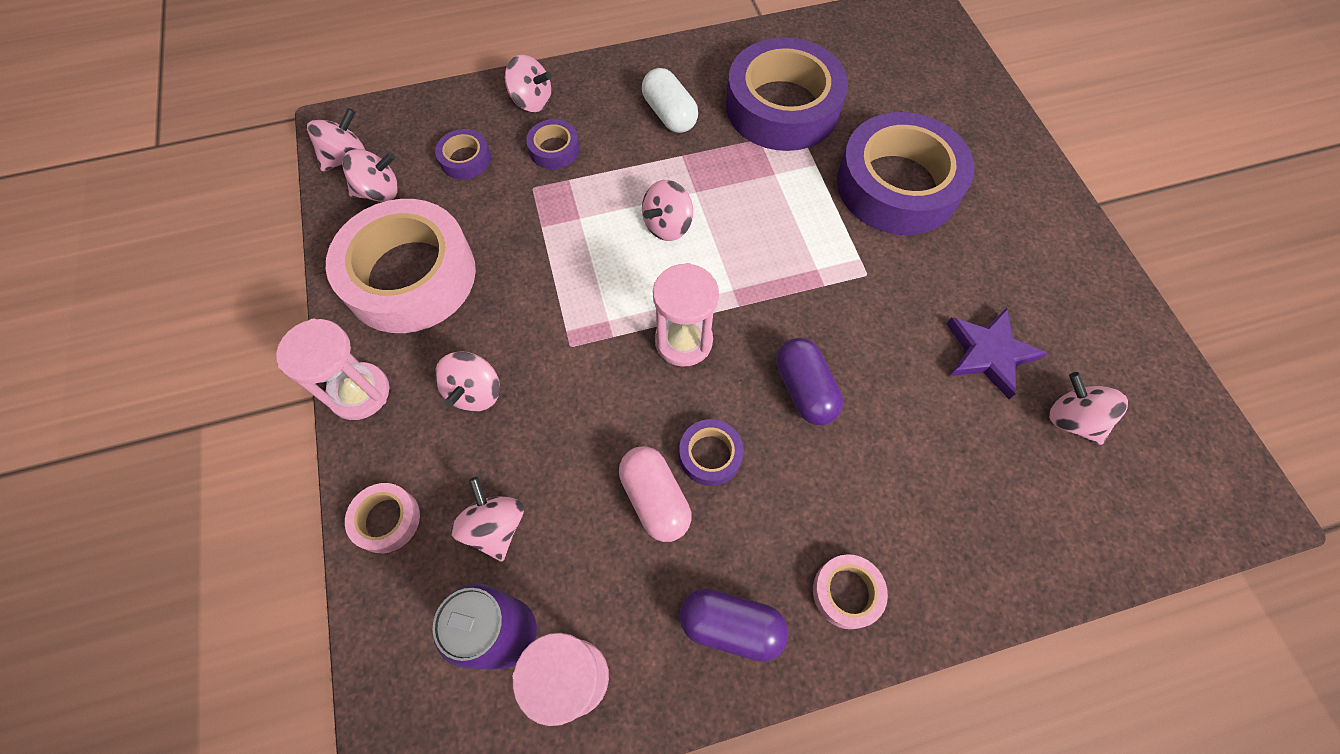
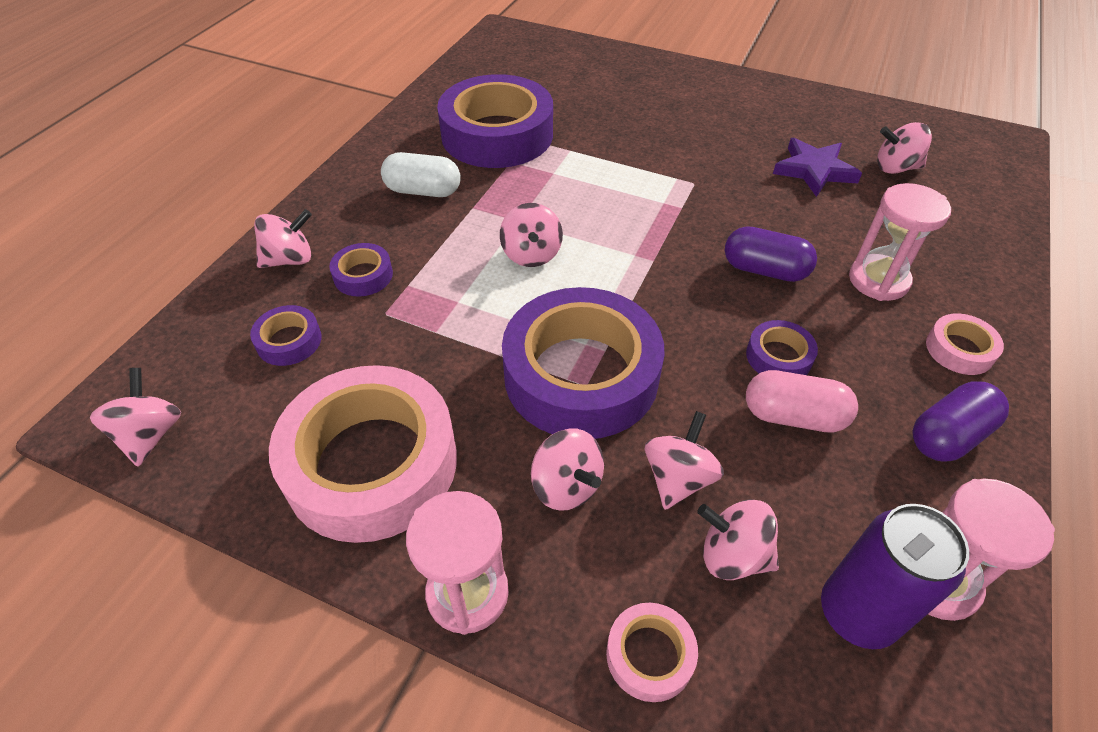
camera: 50 degrees left, 15 degrees down
pink spinning top [342,149,398,202] -> pink spinning top moved to [645,411,724,510]
pink hourglass [653,263,719,367] -> pink hourglass moved to [849,183,951,301]
purple tape [837,112,974,235] -> purple tape moved to [502,287,665,439]

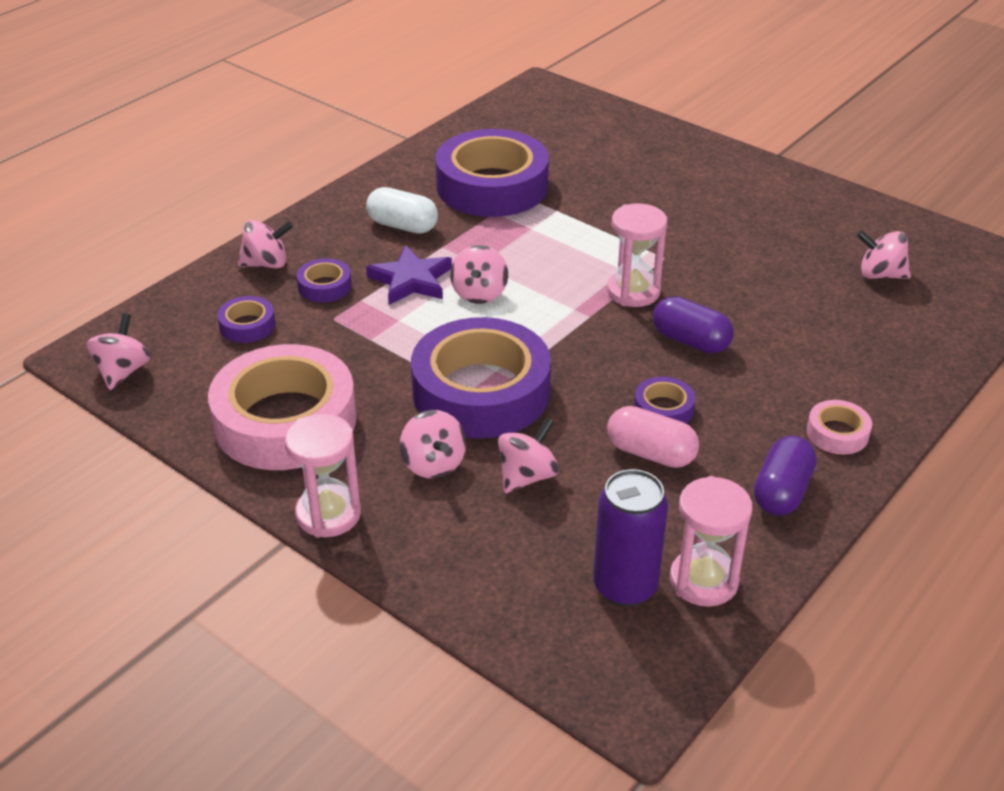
camera: 15 degrees right, 10 degrees down
pink tape [606,603,698,702] -> none
pink spinning top [697,499,779,580] -> none
purple star [773,138,862,197] -> purple star moved to [366,245,452,305]
pink hourglass [849,183,951,301] -> pink hourglass moved to [607,203,667,307]
purple capsule [913,382,1009,462] -> purple capsule turned 45 degrees counterclockwise [754,435,817,516]

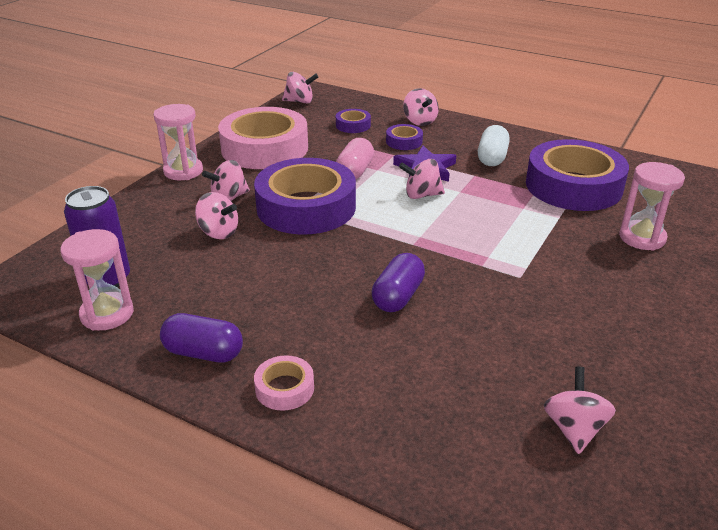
camera: 80 degrees right, 5 degrees down
pink hourglass [607,203,667,307] -> pink hourglass moved to [619,162,685,251]
pink capsule [607,406,699,468] -> pink capsule moved to [336,138,374,179]
purple tape [634,377,695,424] -> none

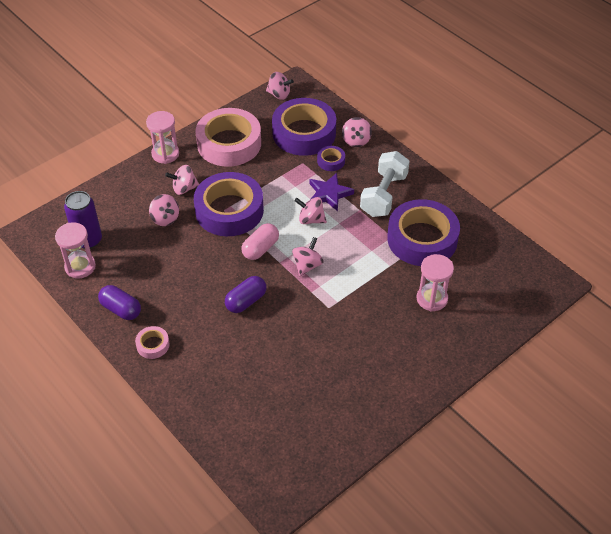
camera: 20 degrees right, 15 degrees up
purple tape [336,109,371,133] -> purple tape [272,98,336,156], size x2.34
pink capsule [336,138,374,179] -> pink capsule moved to [241,223,279,260]
white capsule [478,125,510,166] -> white dumbbell [360,151,410,217]
pink spinning top [544,367,616,454] -> pink spinning top moved to [292,237,323,276]

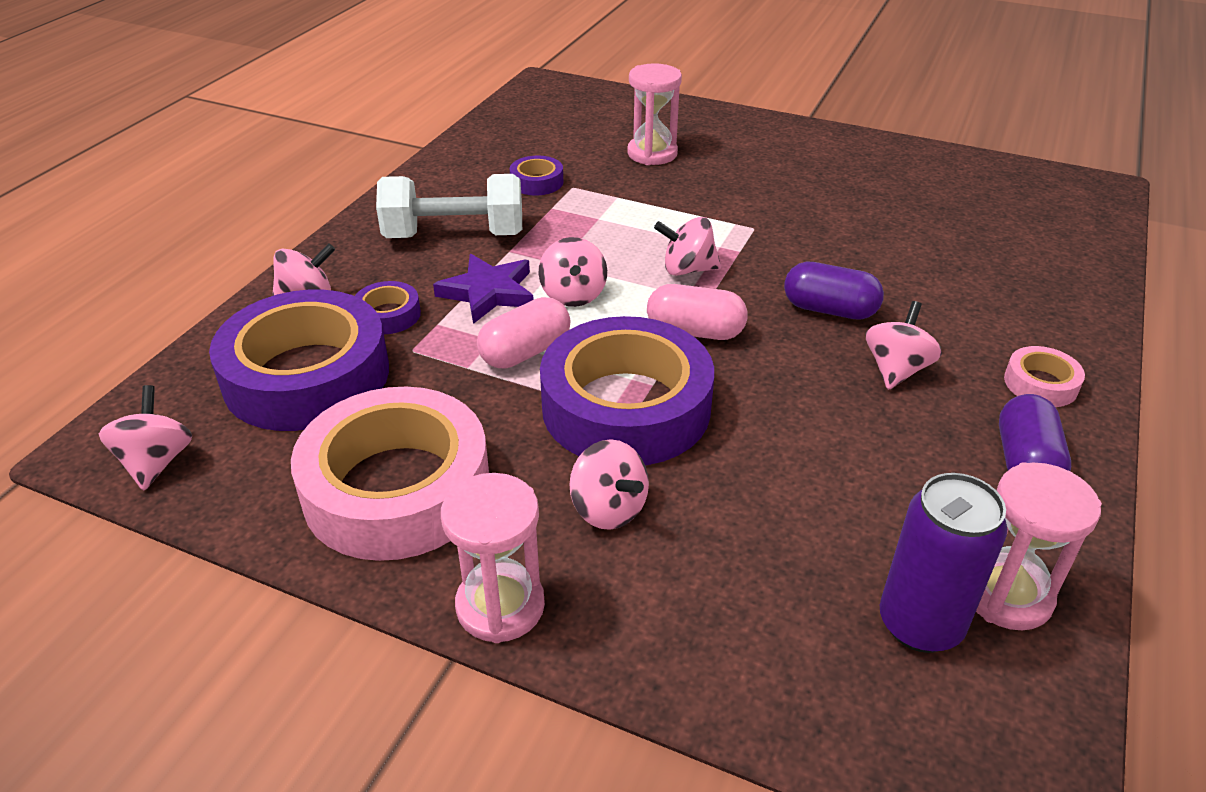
camera: 115 degrees left, 10 degrees down
pink spinning top [149,194,179,226] -> pink spinning top moved to [866,301,942,390]
purple tape [387,199,460,266] -> purple tape [510,156,563,195], size x0.43
none -> pink capsule [477,297,571,369]

